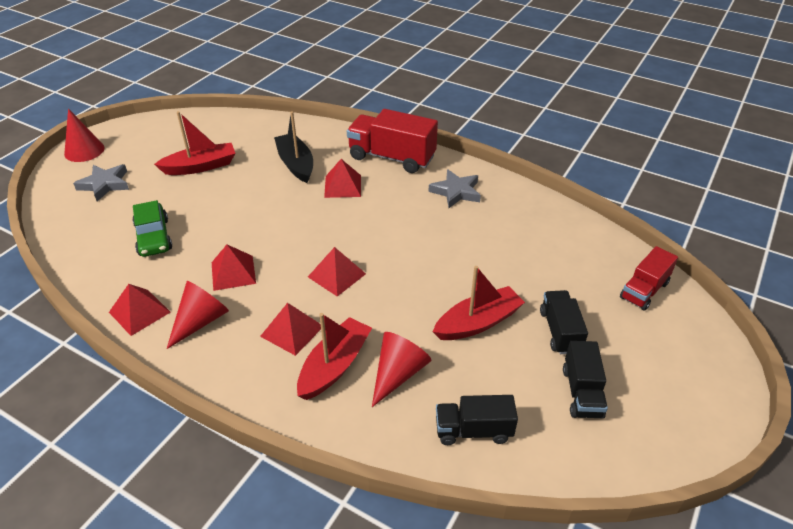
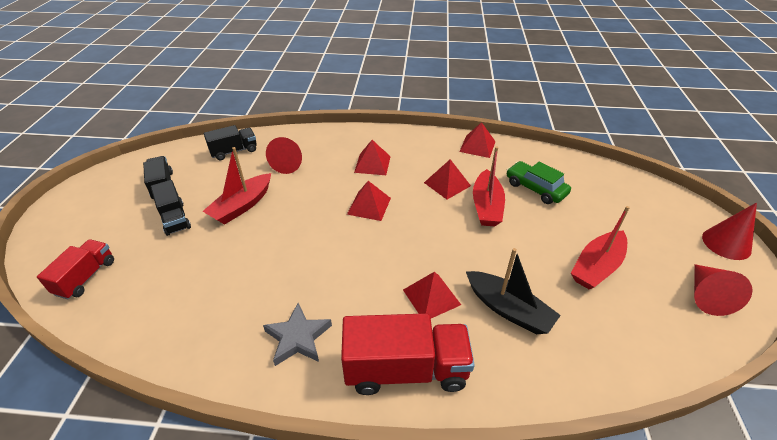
camera: 155 degrees right, 0 degrees up
grey star [73,164,129,201] -> none
red cone [167,281,229,349] -> red cone moved to [694,264,753,316]
red boat [297,313,372,400] -> red boat moved to [473,146,505,226]

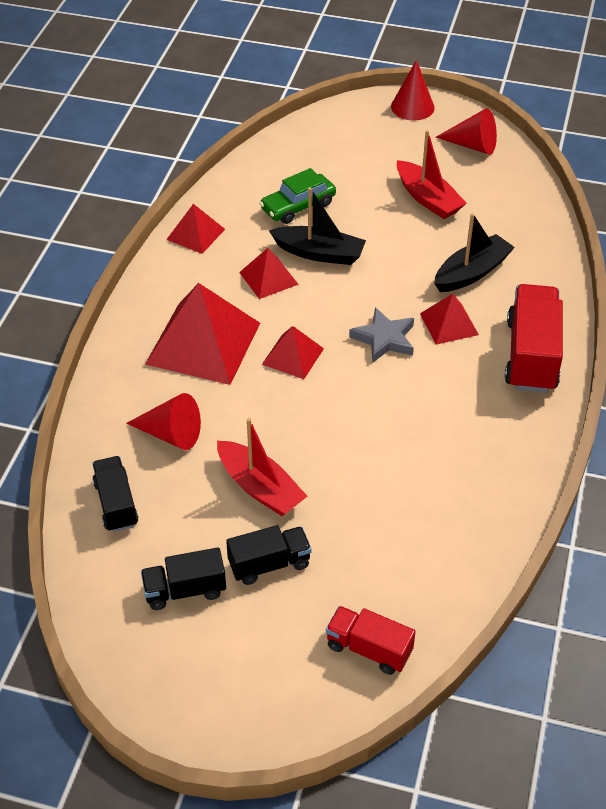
camera: 80 degrees left, 5 degrees up
grey star [263,303,332,366] -> grey star moved to [349,307,414,363]
red pyramid [354,140,391,175] -> red pyramid [145,283,260,385], size x1.93
red boat [473,146,505,226] -> black boat [269,187,366,265]

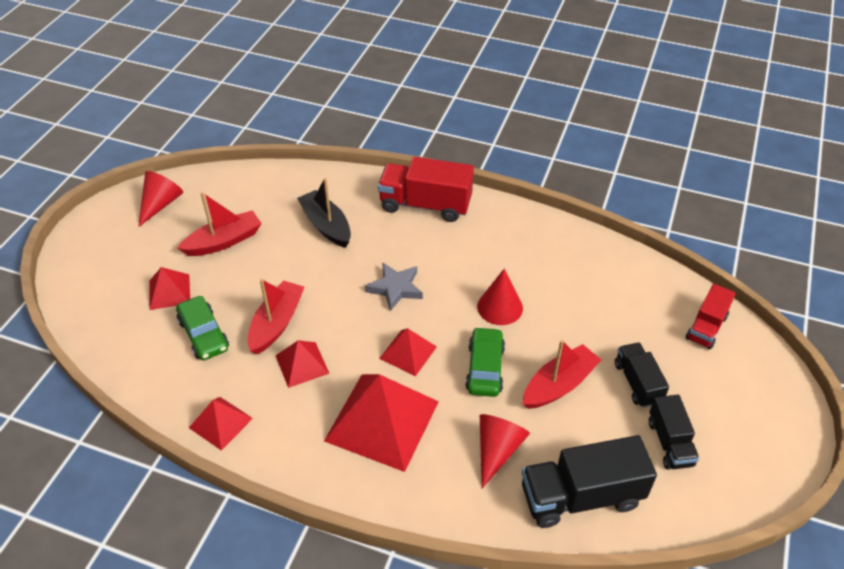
camera: 85 degrees left, 0 degrees up
black truck [92,456,139,532] -> black truck [522,435,657,528], size x1.67
black boat [269,187,366,265] -> red boat [248,279,305,354]
red cone [391,60,435,120] -> red cone moved to [477,268,523,325]
red pyramid [420,294,479,345] -> red pyramid moved to [149,267,190,310]
none -> green car [465,327,505,397]

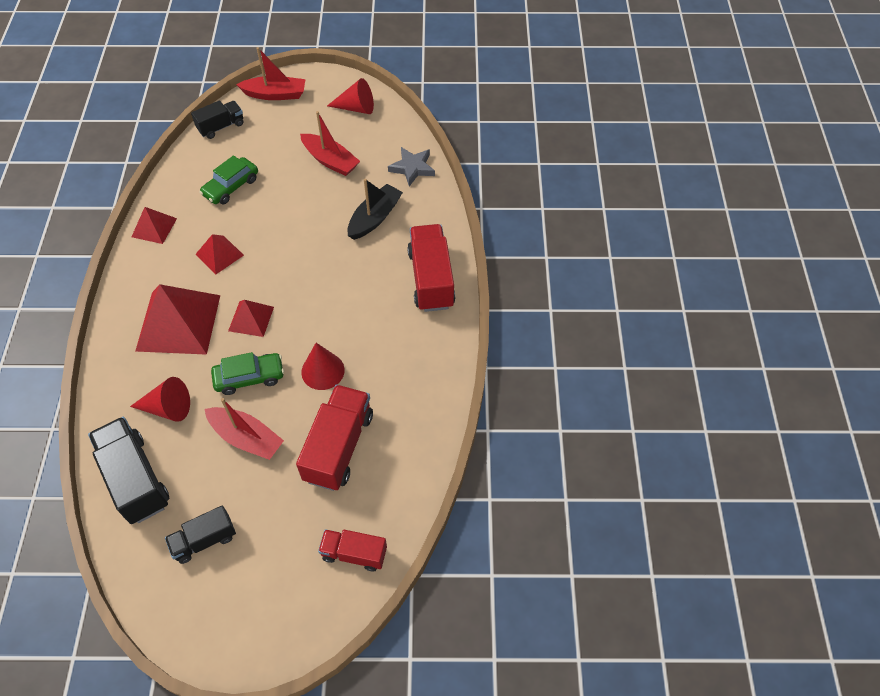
camera: 70 degrees right, 10 degrees up
red pyramid [149,267,190,310] -> none
red boat [248,279,305,354] -> red boat moved to [236,47,305,100]
grey star [365,262,423,311] -> grey star moved to [388,147,435,186]
black truck [615,343,669,408] -> black truck moved to [191,100,244,139]
none -> red truck [296,385,373,491]

